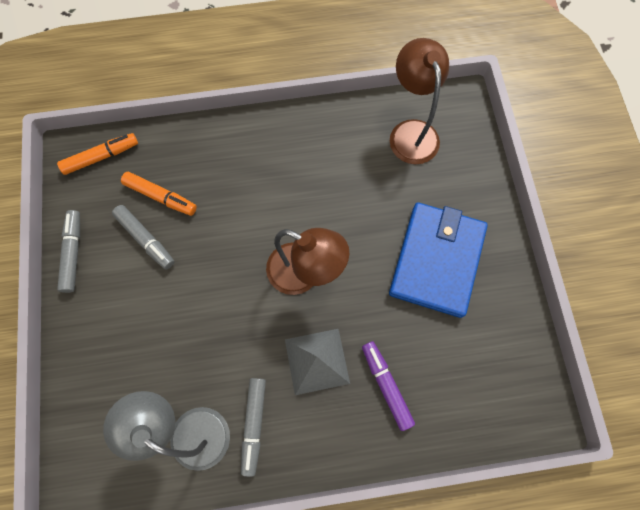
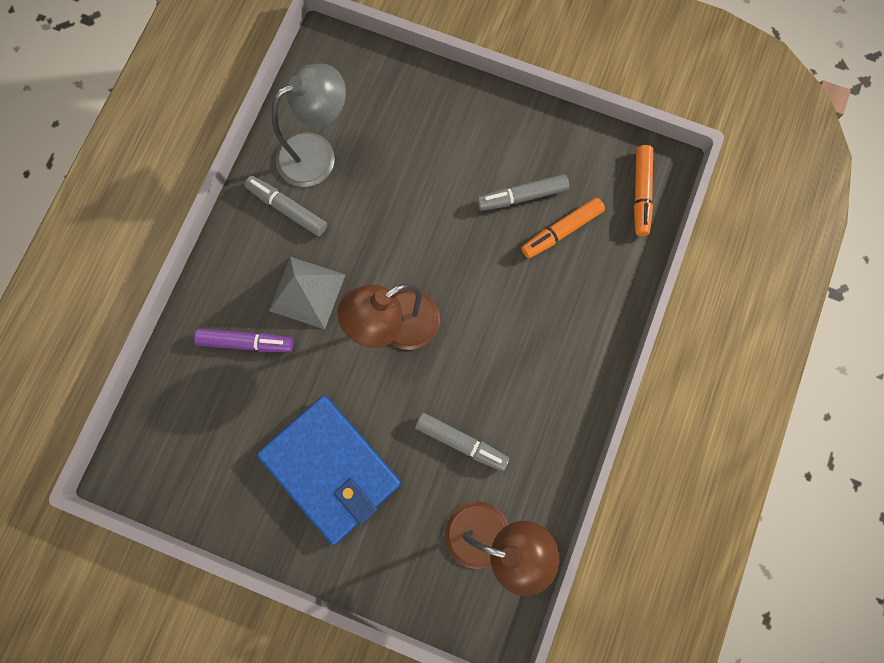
camera: 120 degrees right, 5 degrees up
grey marker [57,210,80,293] -> grey marker moved to [415,413,509,471]

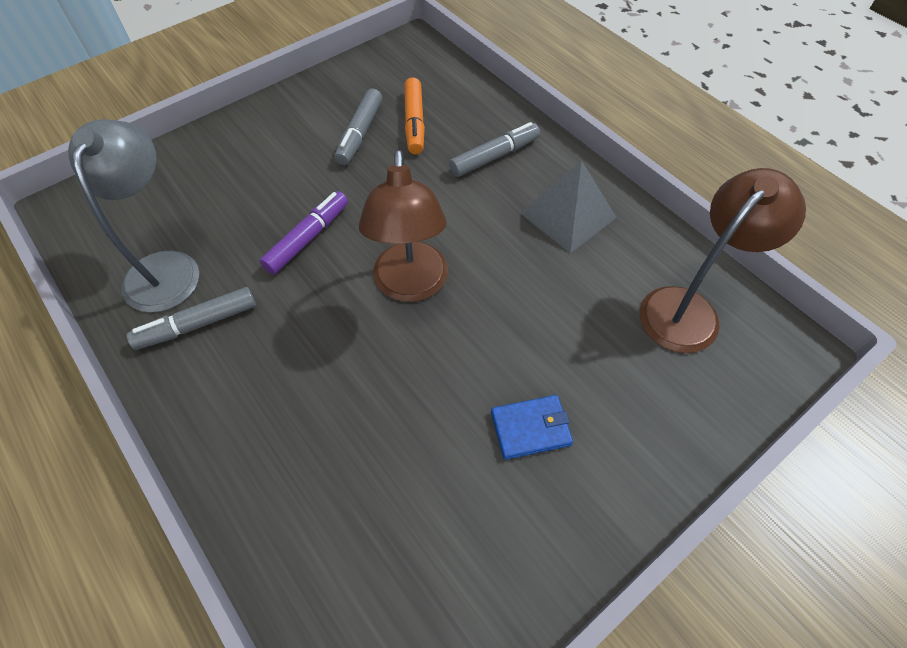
camera: 60 degrees left, 20 degrees down
purple marker [194,329,293,352] -> purple marker moved to [260,191,348,275]
blue wallet [257,396,401,545] -> blue wallet [491,395,573,460], size x0.44
grey pyramid [269,257,345,329] -> grey pyramid moved to [521,161,617,253]
grey marker [415,413,509,471] -> grey marker moved to [449,122,540,177]
orange marker [634,145,653,236] -> none

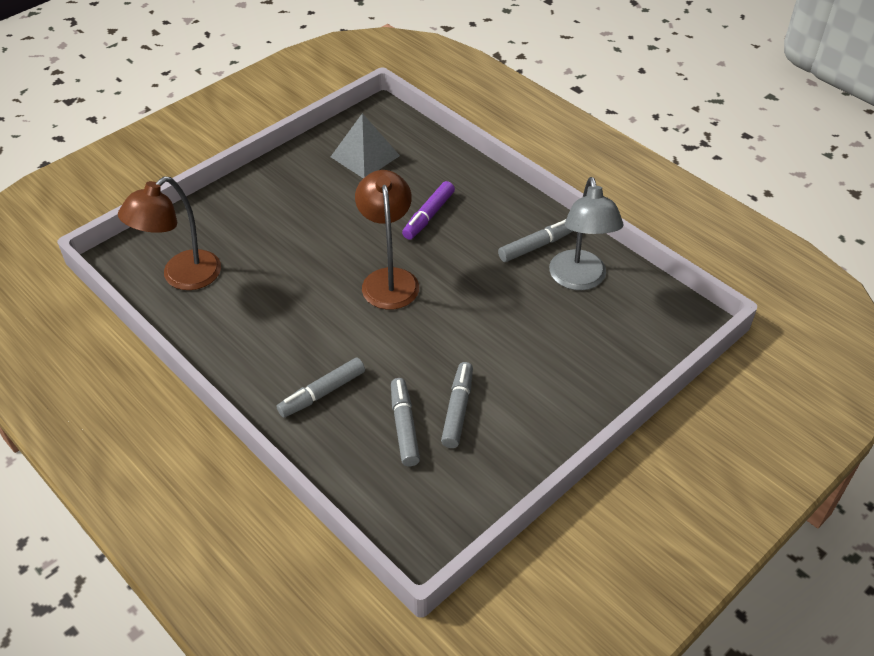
camera: 175 degrees right, 10 degrees down
purple marker [260,191,348,275] -> purple marker moved to [402,181,455,240]
orange marker [404,78,425,154] -> grey marker [391,378,420,466]
blue wallet [491,395,573,460] -> none
grey pyramid [521,161,617,253] -> grey pyramid moved to [331,113,400,178]

